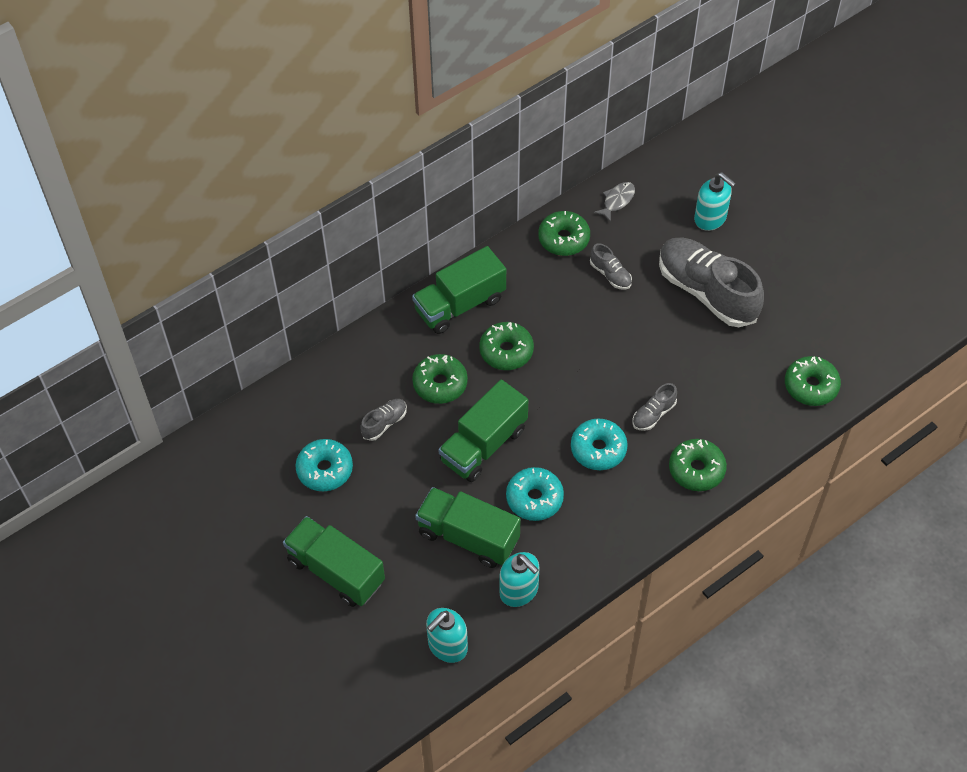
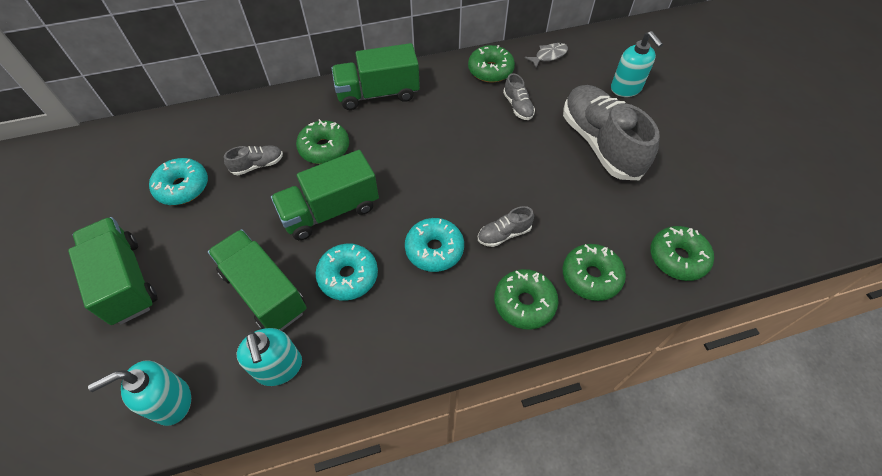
camera: 20 degrees right, 0 degrees up
green donut [479,322,534,370] -> green donut moved to [563,244,626,301]

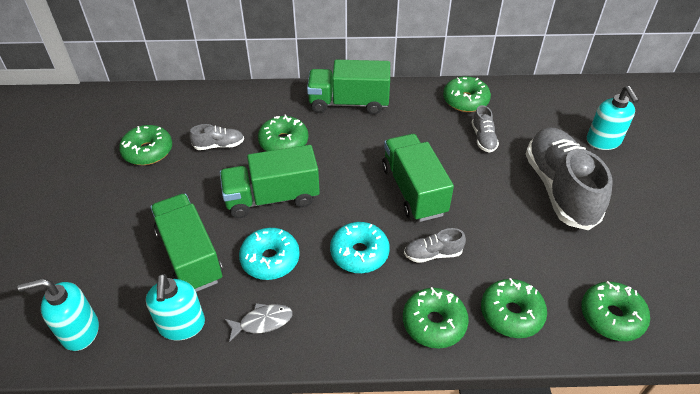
camera: 15 degrees right, 10 degrees down
green truck [68,217,157,325] -> green truck moved to [382,134,454,222]
turquoise donut [149,158,208,205] -> green donut [119,125,172,165]
grey fish [525,43,568,68] -> grey fish moved to [225,303,293,342]

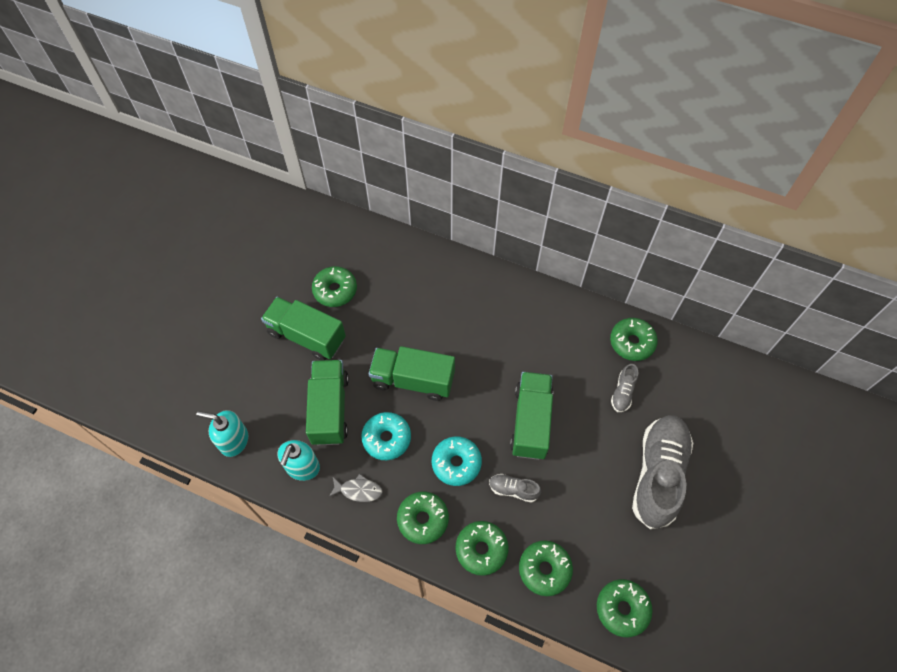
camera: 25 degrees right, 15 degrees up
grey shoe [189,124,244,150] -> none
green donut [258,114,308,151] -> green donut moved to [397,492,449,544]
green truck [307,60,390,115] -> green truck moved to [261,297,346,361]
turquoise soap dispenser [587,86,639,150] -> none

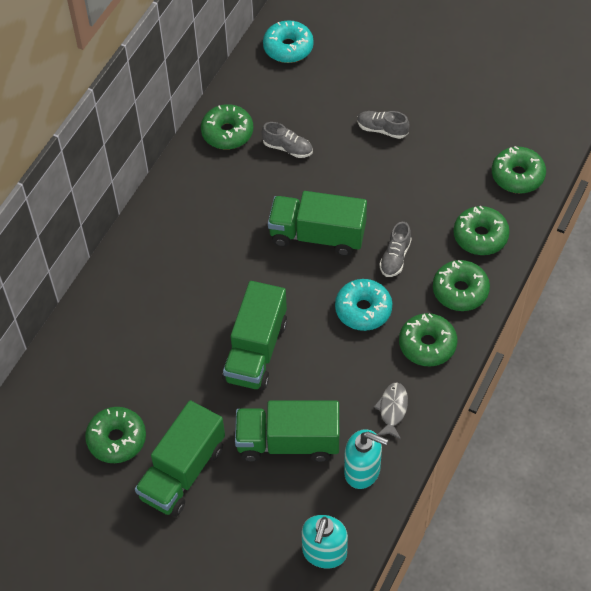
camera: 85 degrees left, 5 degrees down
turquoise donut [361,412,411,460] -> turquoise donut moved to [263,20,314,63]
grey shoe [632,415,693,529] -> grey shoe [357,111,409,139], size x0.44

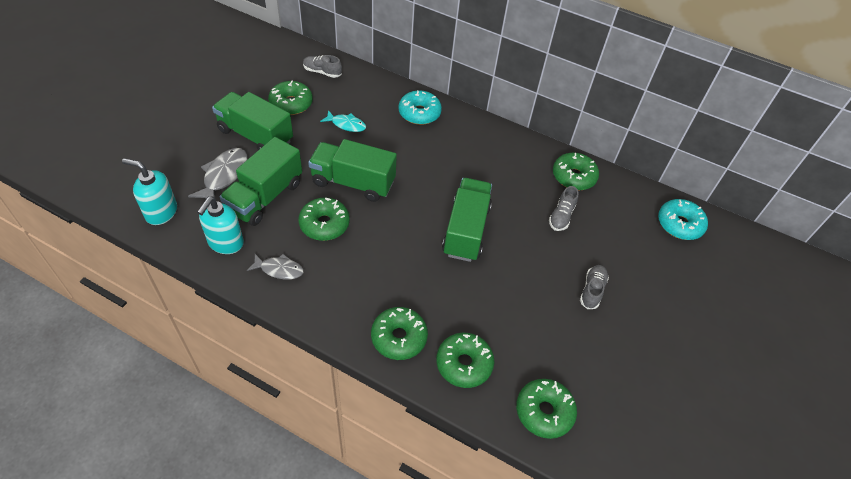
camera: 85 degrees right, 5 degrees down
green truck [235,400,339,462] -> green truck turned 150 degrees counterclockwise [220,137,302,226]
turquoise donut [335,279,392,331] -> turquoise donut moved to [398,90,442,125]
grey shoe [379,222,412,277] -> grey shoe moved to [303,55,342,78]
green donut [399,313,457,366] -> green donut moved to [299,198,350,241]
none -> grey fish [188,148,247,199]
none -> turquoise fish [320,110,366,132]

